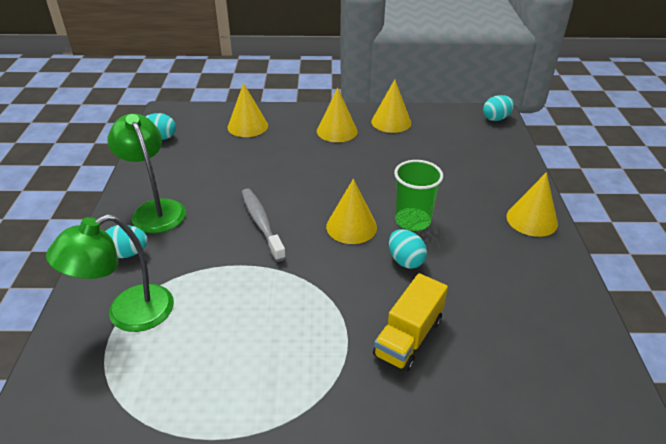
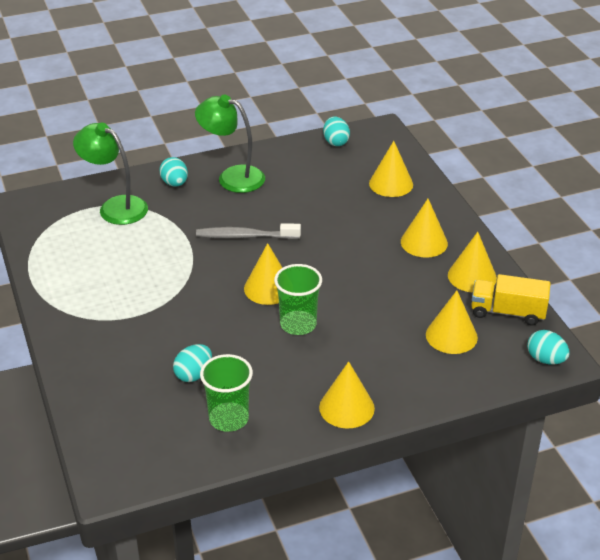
camera: 70 degrees right, 0 degrees up
green lamp [107,114,186,233] -> green lamp turned 105 degrees counterclockwise [195,95,265,193]
grey toothbrush [241,188,286,262] -> grey toothbrush turned 135 degrees counterclockwise [196,223,301,239]
yellow truck [373,273,448,372] -> yellow truck moved to [471,274,551,325]
turquoise egg [389,229,427,269] -> turquoise egg moved to [173,344,212,382]
none -> green cup [200,354,253,432]
none -> yellow cone [426,290,478,354]

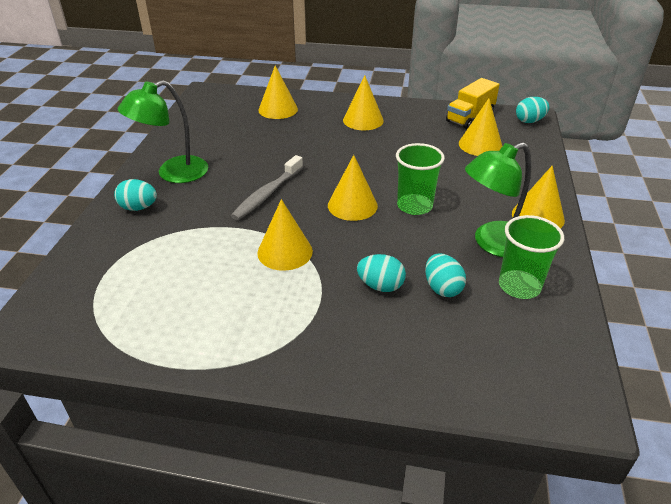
camera: 60 degrees left, 0 degrees up
green lamp [73,123,148,225] -> green lamp moved to [465,142,531,257]
turquoise egg [323,116,350,146] -> turquoise egg moved to [357,254,406,292]
yellow cone [448,232,497,293] -> yellow cone moved to [257,199,313,271]

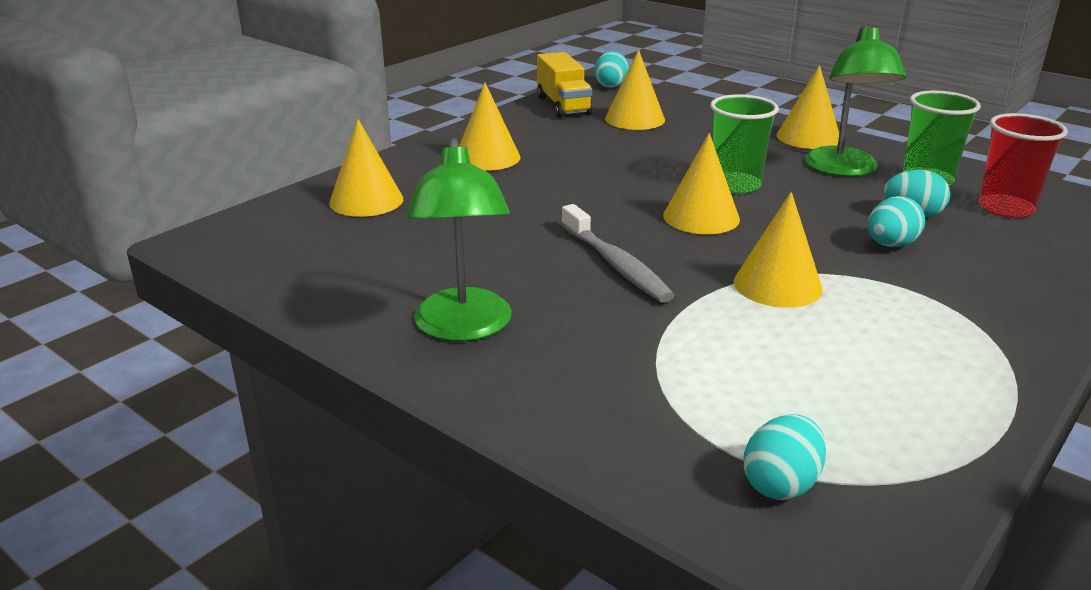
camera: 60 degrees left, 10 degrees down
turquoise egg [114,179,157,211] -> turquoise egg moved to [744,414,826,500]
none -> red cup [978,113,1068,218]

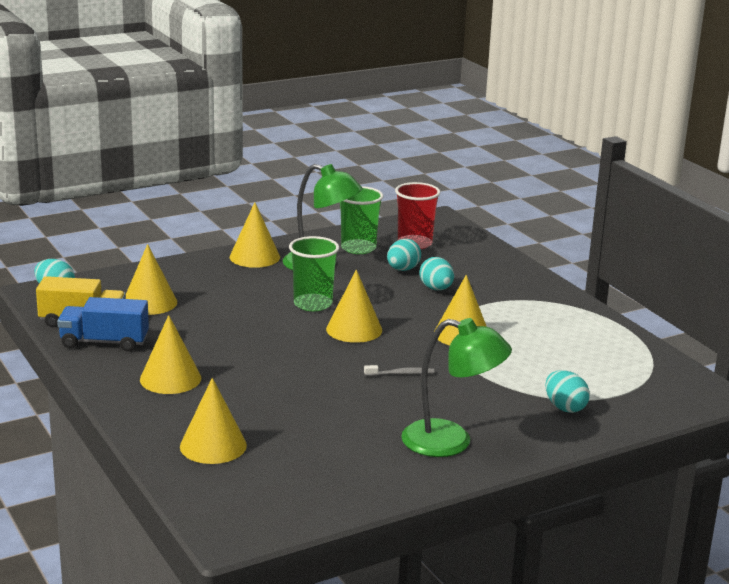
camera: 70 degrees left, 5 degrees down
grey toothbrush [561,204,675,303] -> grey toothbrush [364,365,434,376], size x0.53
turquoise egg [744,414,826,500] -> turquoise egg moved to [545,370,590,413]
none -> blue truck [57,297,149,351]

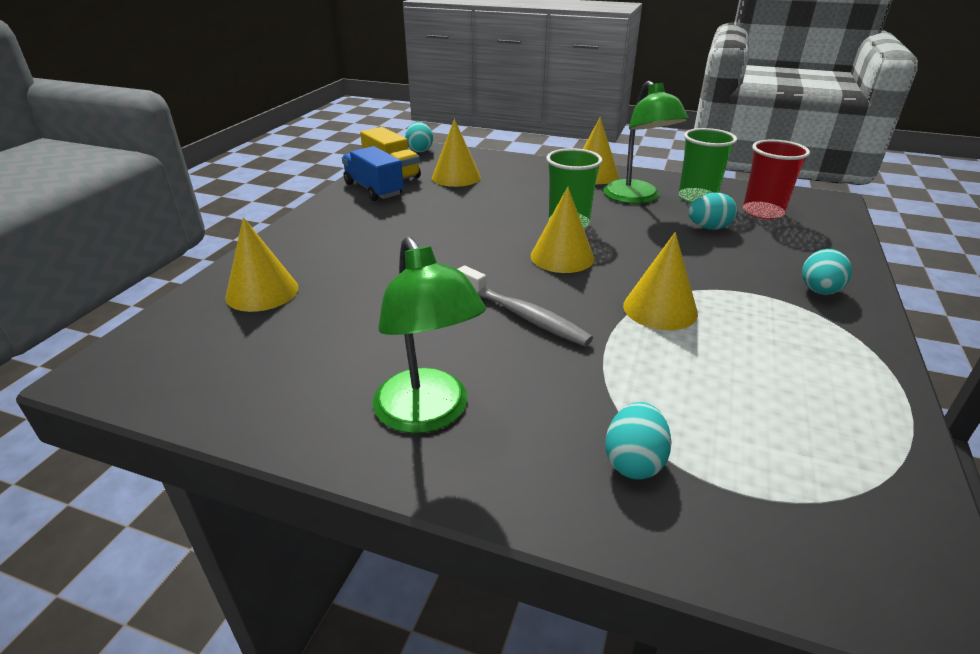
camera: 50 degrees right, 10 degrees up
yellow cone [140,315,201,394] -> none
grey toothbrush [364,365,434,376] -> grey toothbrush [458,265,593,346], size x1.89
turquoise egg [419,257,454,290] -> turquoise egg moved to [802,249,852,295]

